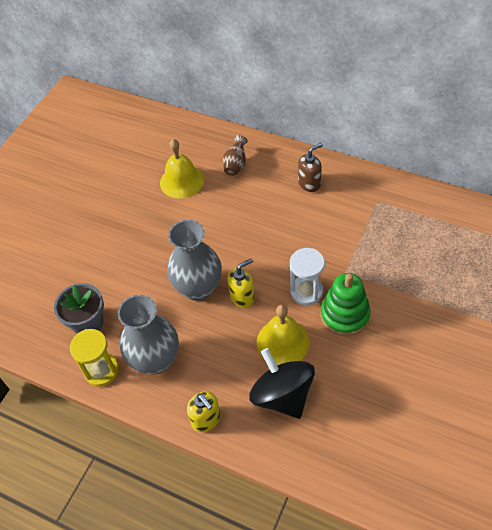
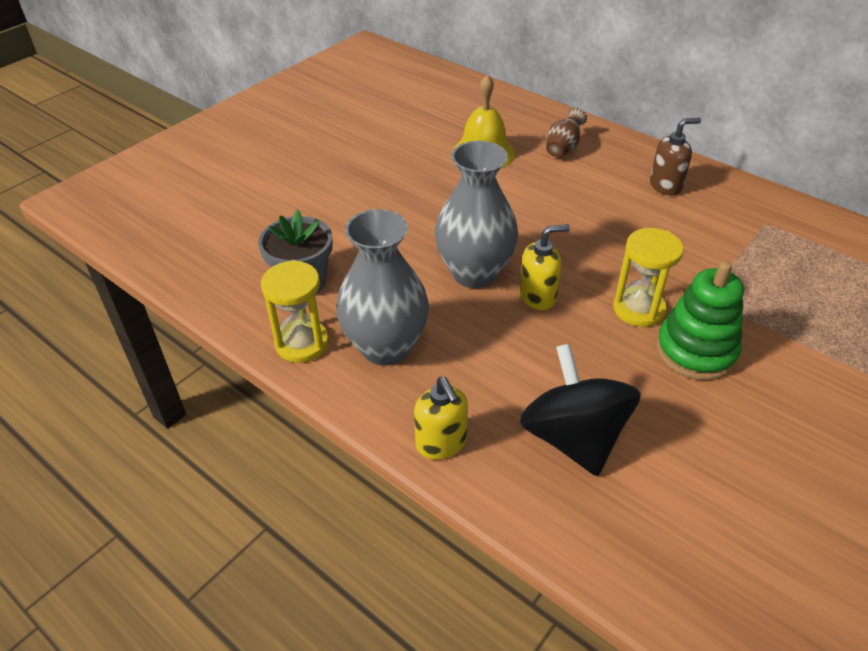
camera: 10 degrees right, 10 degrees down
yellow bell [257,305,310,365] -> none
white hourglass [290,248,325,305] -> yellow hourglass [613,228,684,327]

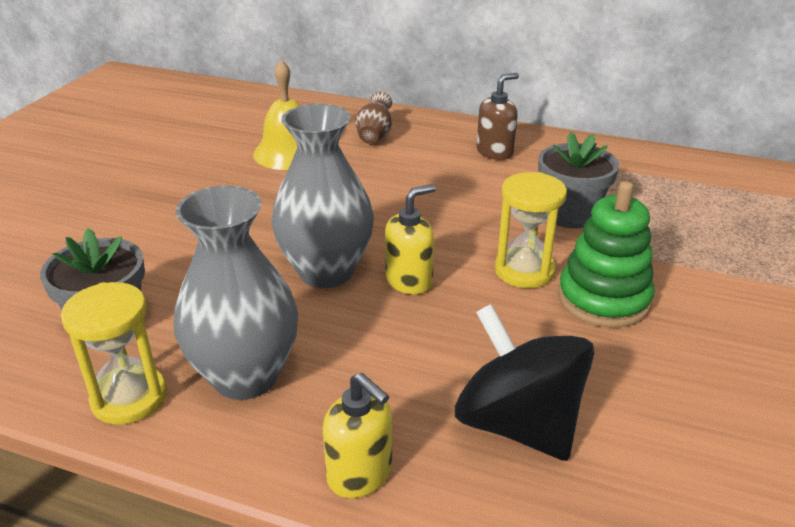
camera: 20 degrees left, 10 degrees down
none -> grey flower pot [538,132,619,228]

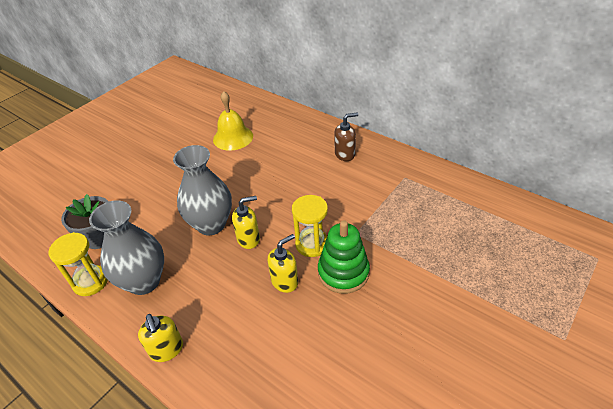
camera: 20 degrees right, 10 degrees up
brown vase [355,92,392,144] -> none
black spinning top [455,304,594,461] -> none
grey flower pot [538,132,619,228] -> none
none -> yellow soap dispenser [268,234,298,293]

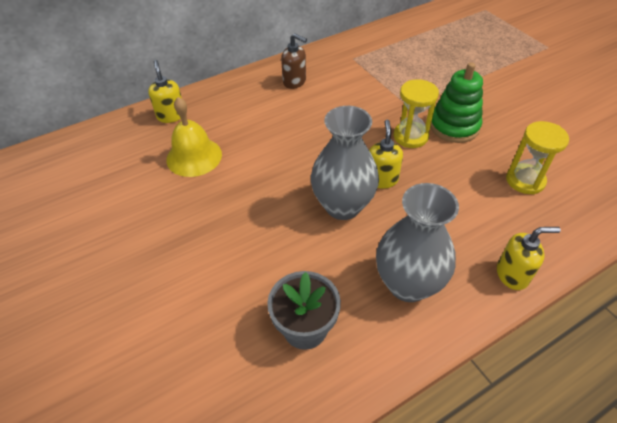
camera: 70 degrees left, 5 degrees up
yellow hourglass [48,232,108,296] -> yellow hourglass moved to [506,121,569,195]
yellow soap dispenser [268,234,298,293] -> yellow soap dispenser moved to [148,60,182,123]
brown soap dispenser [334,112,358,161] -> brown soap dispenser turned 120 degrees clockwise [281,33,307,89]

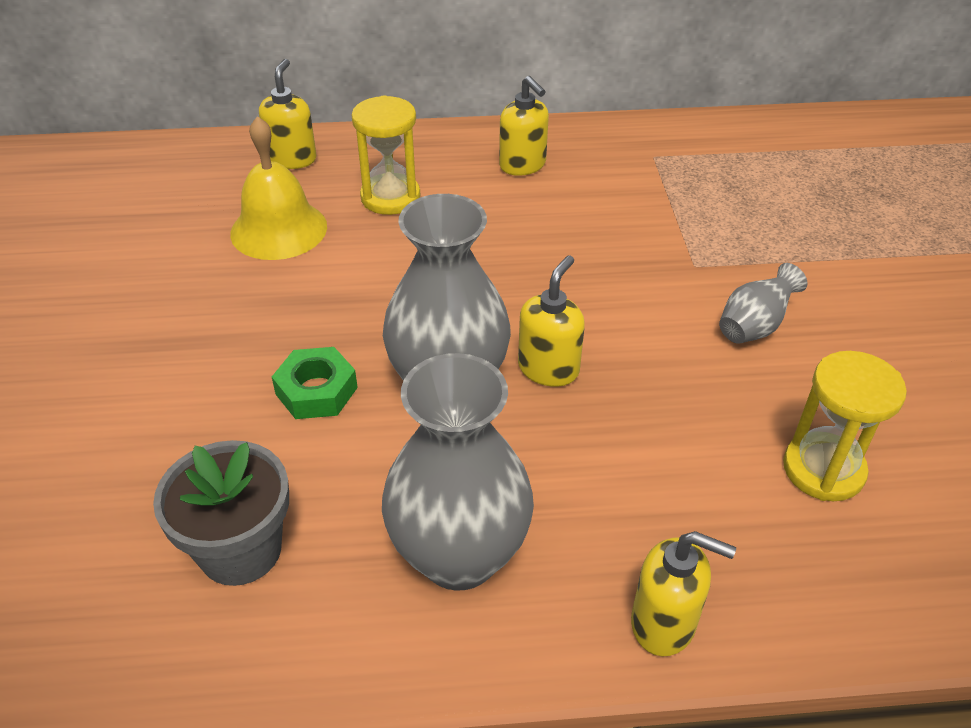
camera: 25 degrees right, 5 degrees down
brown soap dispenser [281,33,307,89] -> yellow soap dispenser [499,76,549,176]
yellow hourglass [394,79,439,148] -> yellow hourglass moved to [352,95,420,215]
green stacking toy [430,63,483,143] -> grey vase [719,263,807,344]
none -> green nut [272,347,358,419]

